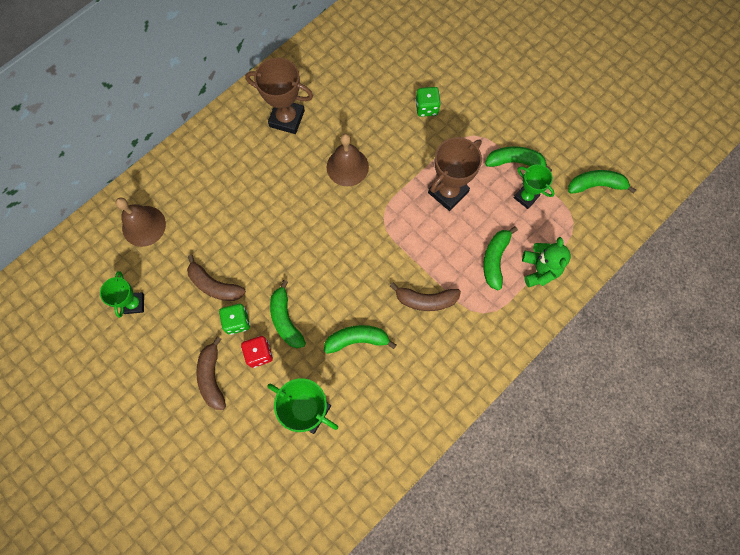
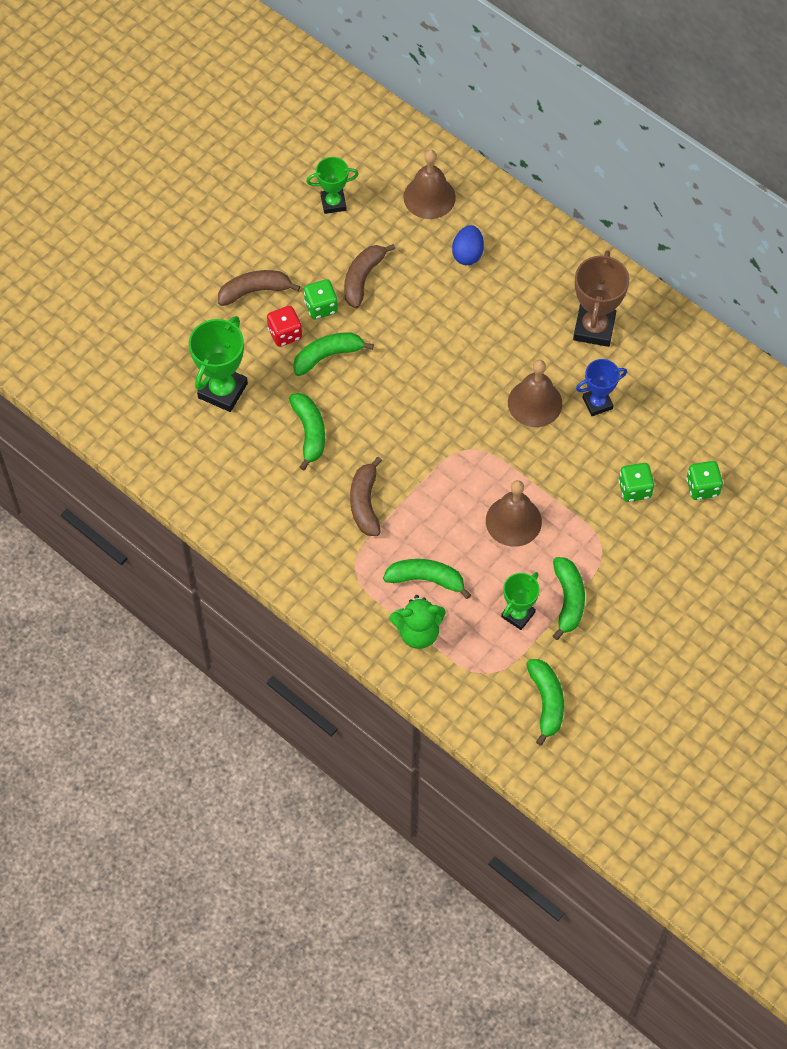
camera: 85 degrees right, 10 degrees down
brown trophy [428,137,482,211] -> brown bell [486,480,542,547]
none -> blue egg [452,225,484,265]
none -> blue trophy [576,359,627,416]
none -> green dice [686,461,723,500]

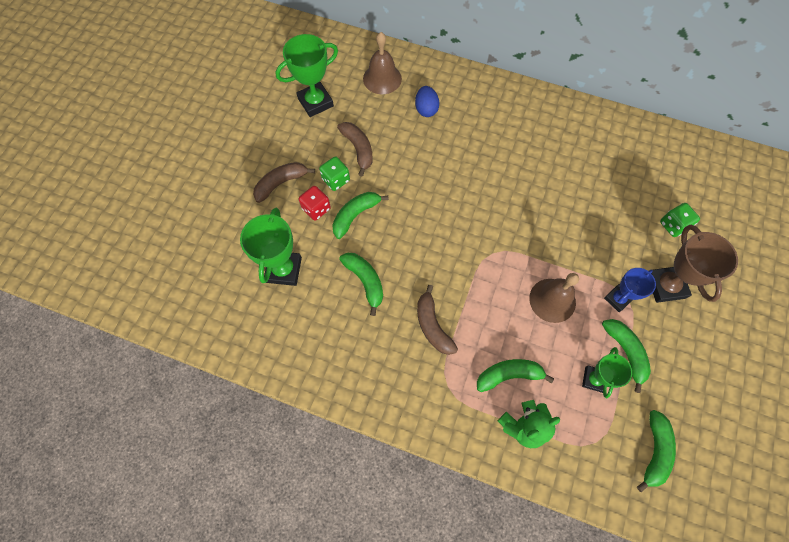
camera: 20 degrees left, 5 degrees up
green trophy [306,157,359,214] -> green trophy [276,34,338,117], size x1.59
brown banana [344,244,395,309] -> brown banana turned 150 degrees clockwise [337,122,372,176]
brown bell [508,360,562,427] -> none
green banana [526,659,564,746] -> green banana turned 45 degrees clockwise [637,410,676,492]
brown trophy [573,250,629,347] -> brown trophy moved to [651,225,738,303]
blue trophy [576,359,627,416] -> blue trophy moved to [604,268,656,312]
green dice [619,463,655,502] -> none

